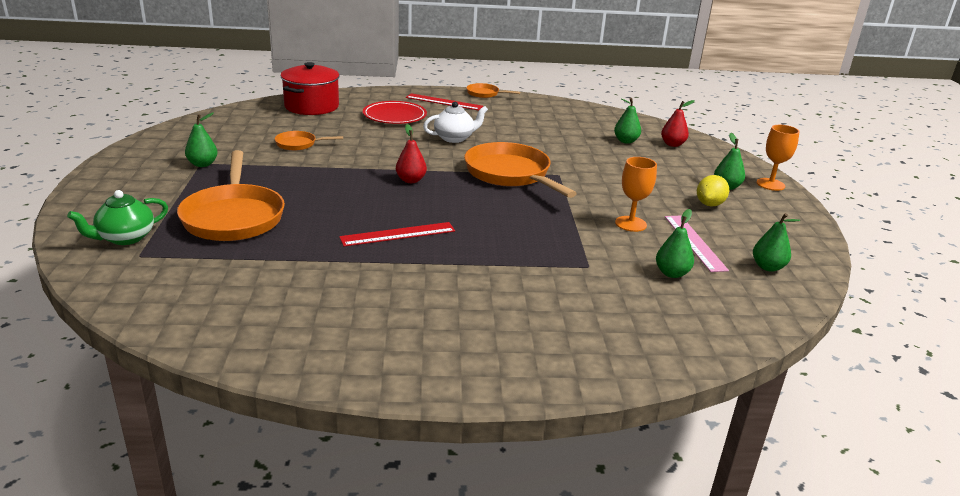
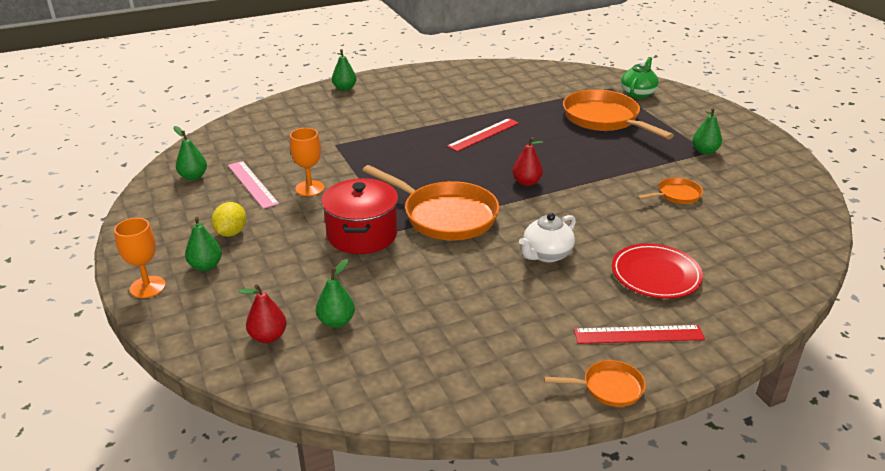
camera: 160 degrees right, 5 degrees up
red pot [280,62,340,115] -> red pot moved to [321,178,398,254]
green pear [656,209,694,278] -> green pear moved to [332,49,356,91]

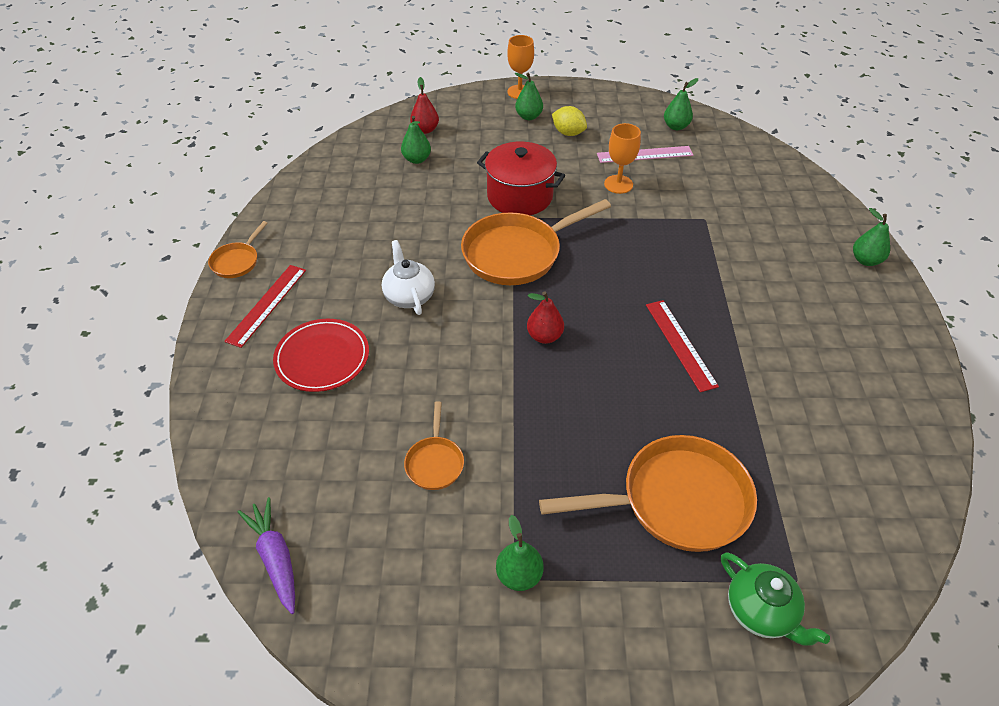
camera: 115 degrees right, 15 degrees up
none -> purple carrot [238,497,295,614]

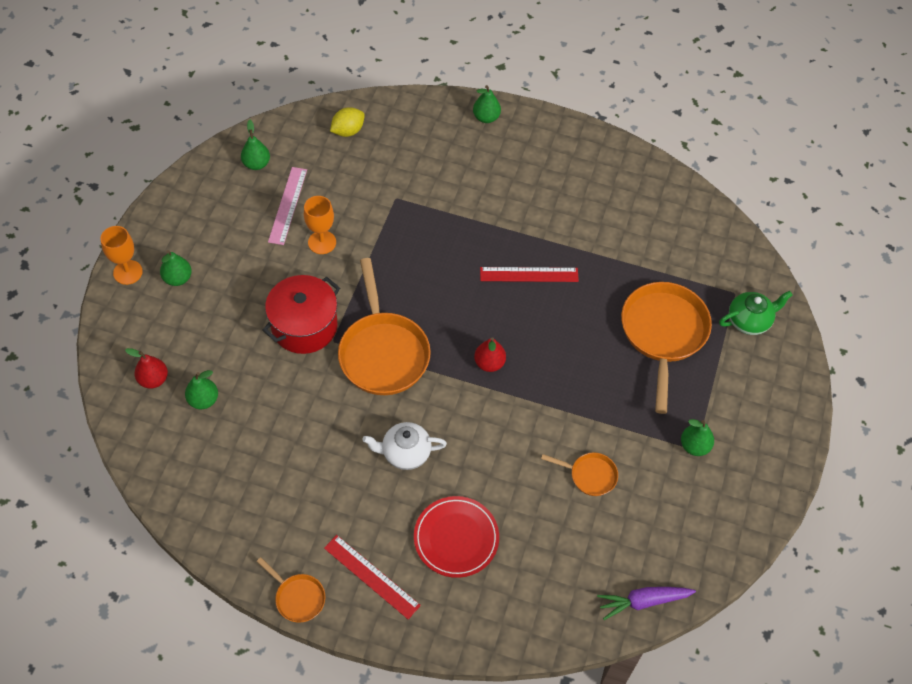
camera: 75 degrees left, 10 degrees up
yellow lemon [552,106,587,136] -> yellow lemon moved to [330,107,365,137]

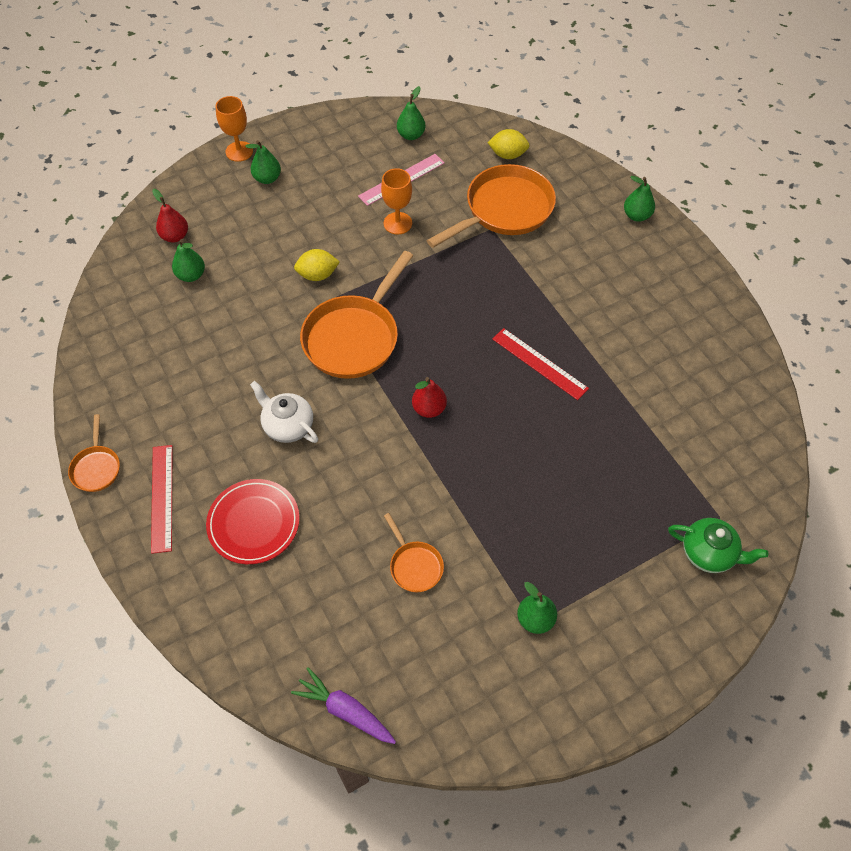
camera: 45 degrees right, 0 degrees up
red pot [263,275,340,354] -> yellow lemon [294,249,340,281]
orange pan [621,282,712,414] -> orange pan moved to [427,164,556,248]

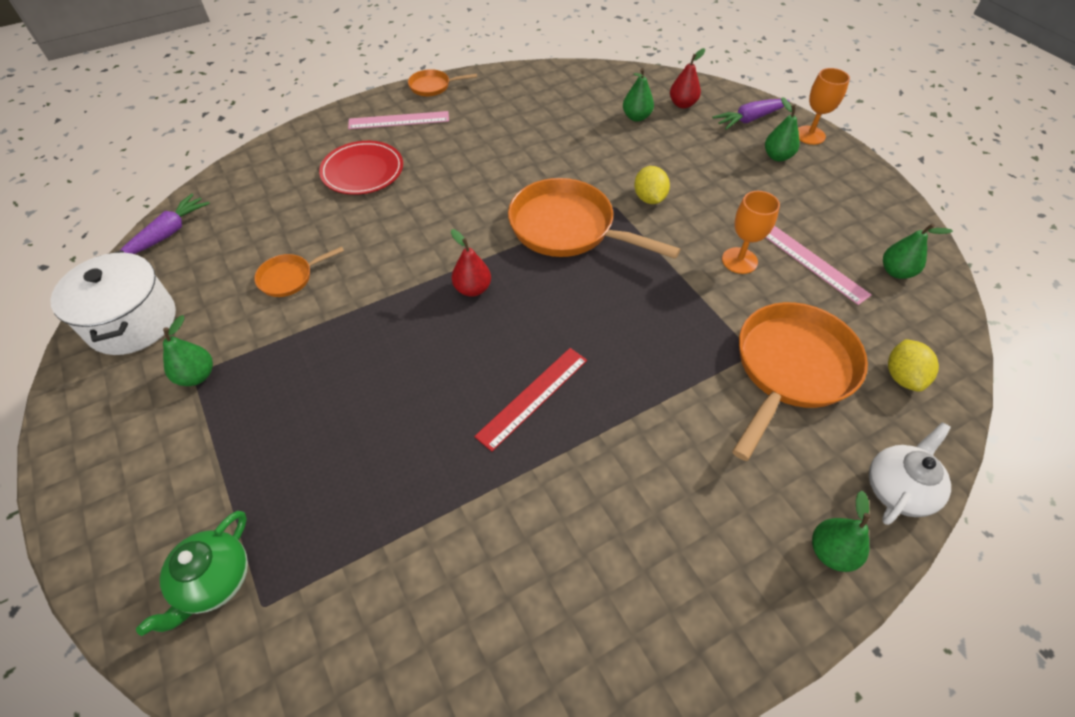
camera: 90 degrees right, 5 degrees down
red ruler [151,445,173,554] -> pink ruler [348,111,449,129]
white teapot [250,381,318,443] -> white teapot moved to [869,422,951,525]
orange pan [427,164,556,248] -> orange pan turned 105 degrees counterclockwise [732,302,868,461]
none -> white pot [51,251,176,355]
none -> purple carrot [712,99,790,130]

